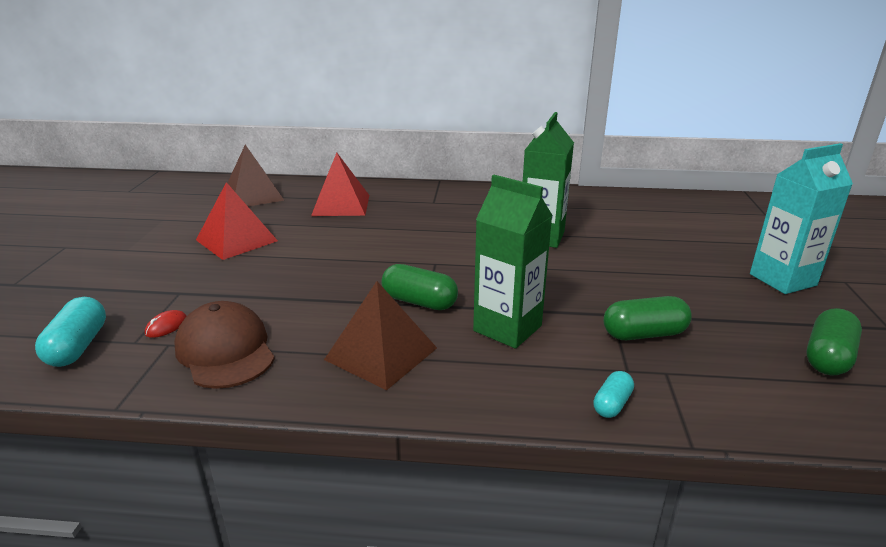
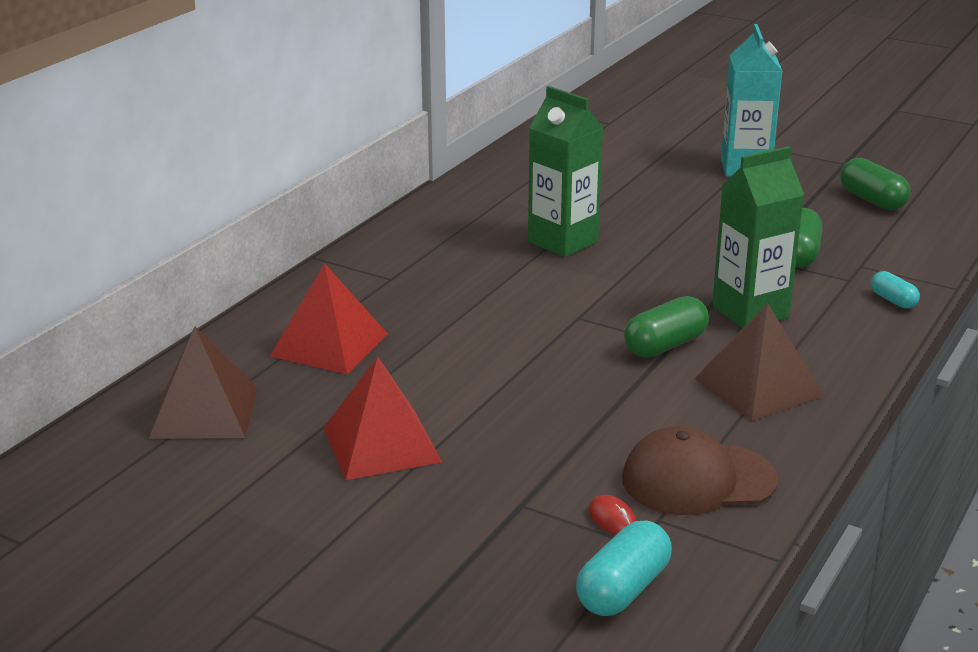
camera: 65 degrees left, 0 degrees up
turquoise capsule [35,297,106,367] -> turquoise capsule turned 75 degrees counterclockwise [576,520,672,616]

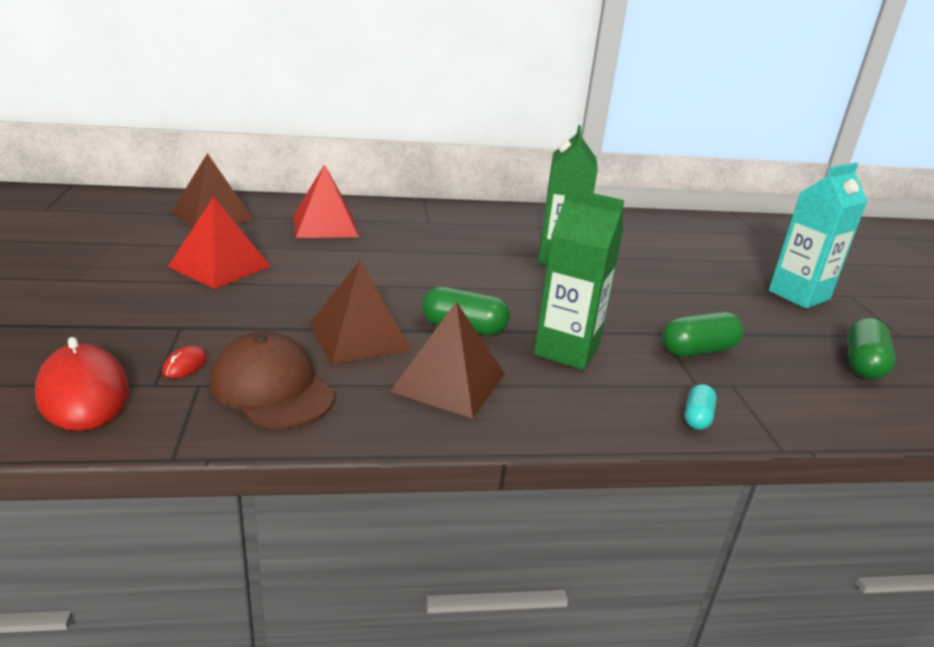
camera: 50 degrees right, 0 degrees up
turquoise capsule [576,520,672,616] -> red mouse [35,337,129,431]
none -> brown pyramid [309,260,411,364]

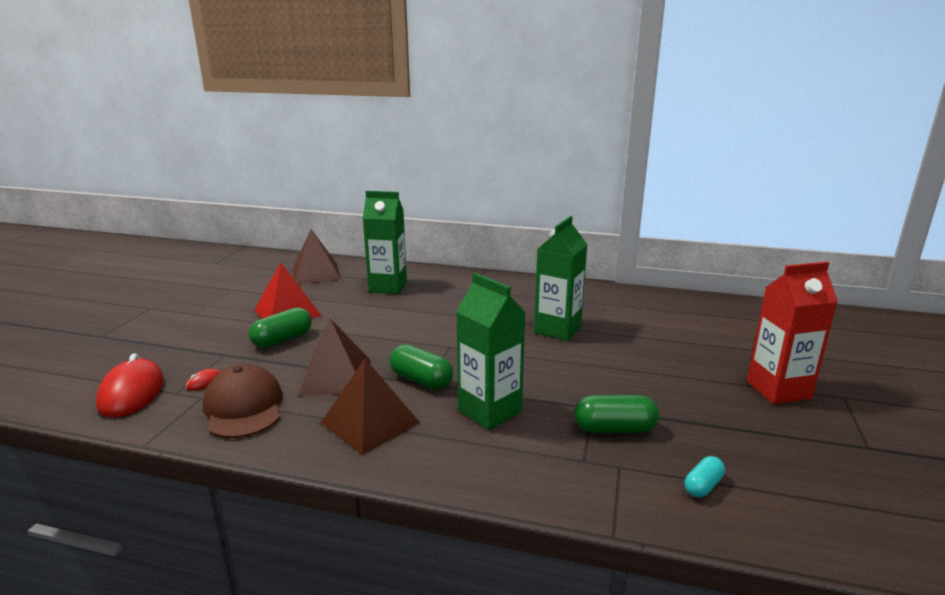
camera: 25 degrees right, 5 degrees down
red pyramid [293,164,359,238] -> green carton [363,191,407,294]
turquoise capsule [685,384,717,430] -> turquoise capsule moved to [685,456,725,497]
turquoise carton [769,163,867,309] -> red carton [747,262,838,404]
green capsule [847,318,896,379] -> green capsule moved to [249,307,312,348]

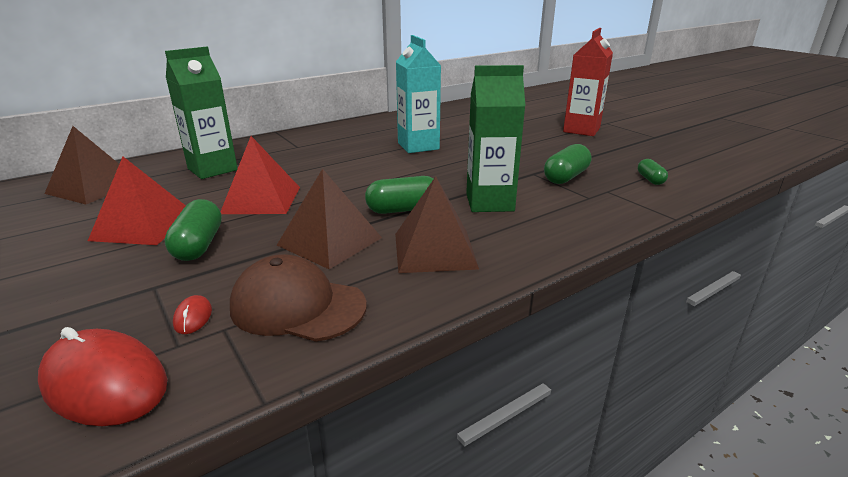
camera: 50 degrees left, 5 degrees up
green carton [534,216,588,341] -> turquoise carton [396,35,441,153]
turquoise capsule [685,456,725,497] -> green capsule [638,159,668,185]
none -> red pyramid [220,136,300,214]

